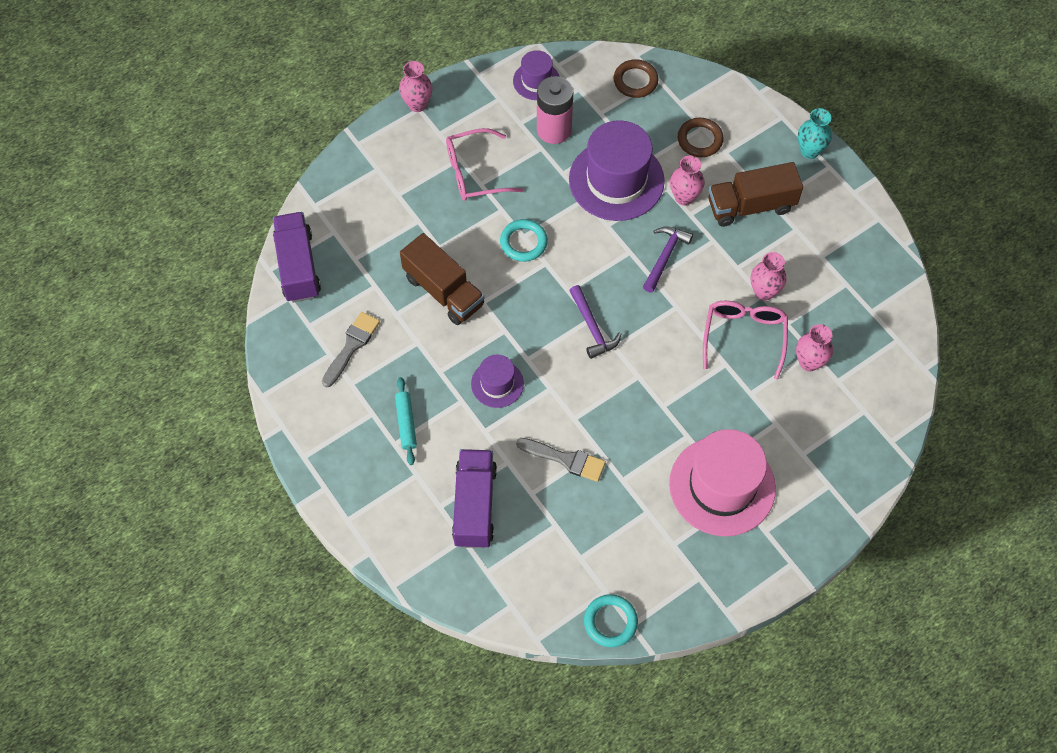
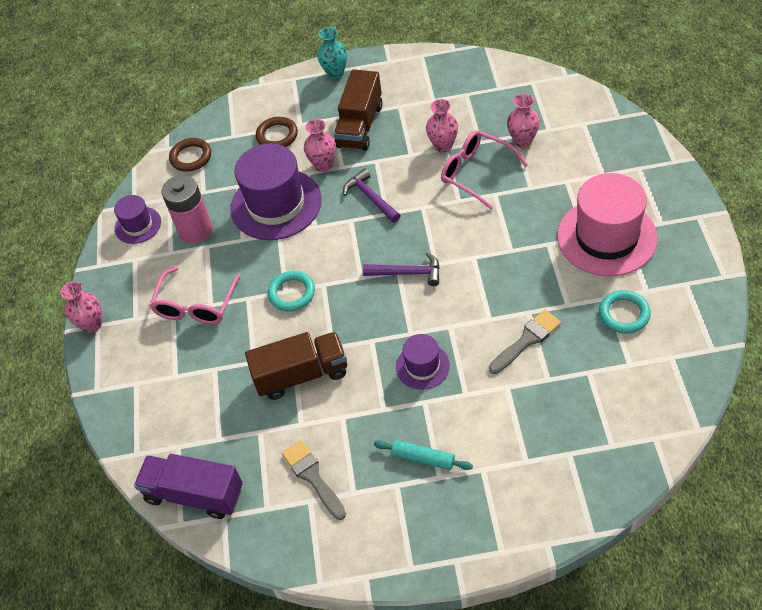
camera: 55 degrees left, 10 degrees down
purple truck [452,449,497,548] -> none
turquoise ring [584,594,638,647] -> turquoise ring moved to [599,290,651,334]

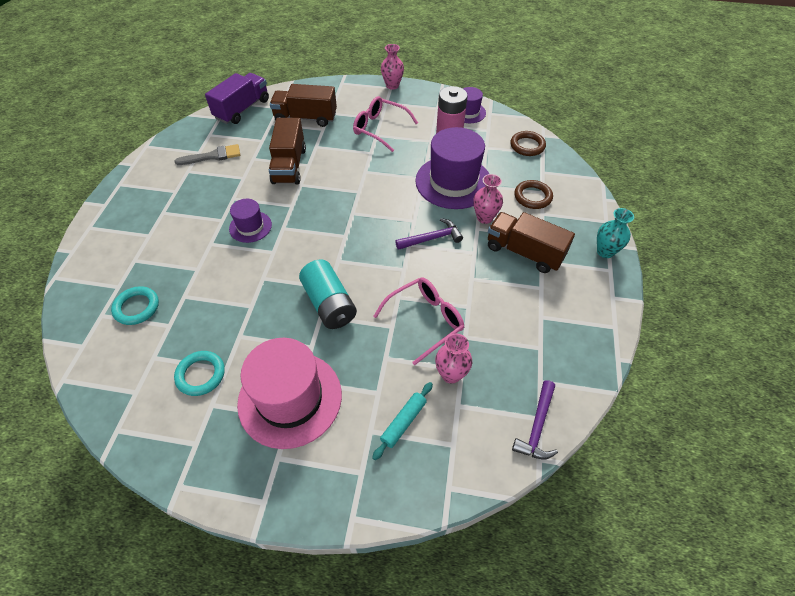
camera: 100 degrees right, 0 degrees up
turquoise ring [268,271,315,312] -> turquoise ring moved to [111,286,159,325]
purple hammer [363,252,440,286] -> purple hammer moved to [512,380,558,459]
turquoise rolling pin [374,440,473,470] -> turquoise rolling pin moved to [372,382,433,460]
pink vase [426,99,458,153] -> none
grey brush [489,309,561,374] -> none
none -> brown truck [270,84,337,127]
none -> turquoise battery [299,260,357,329]

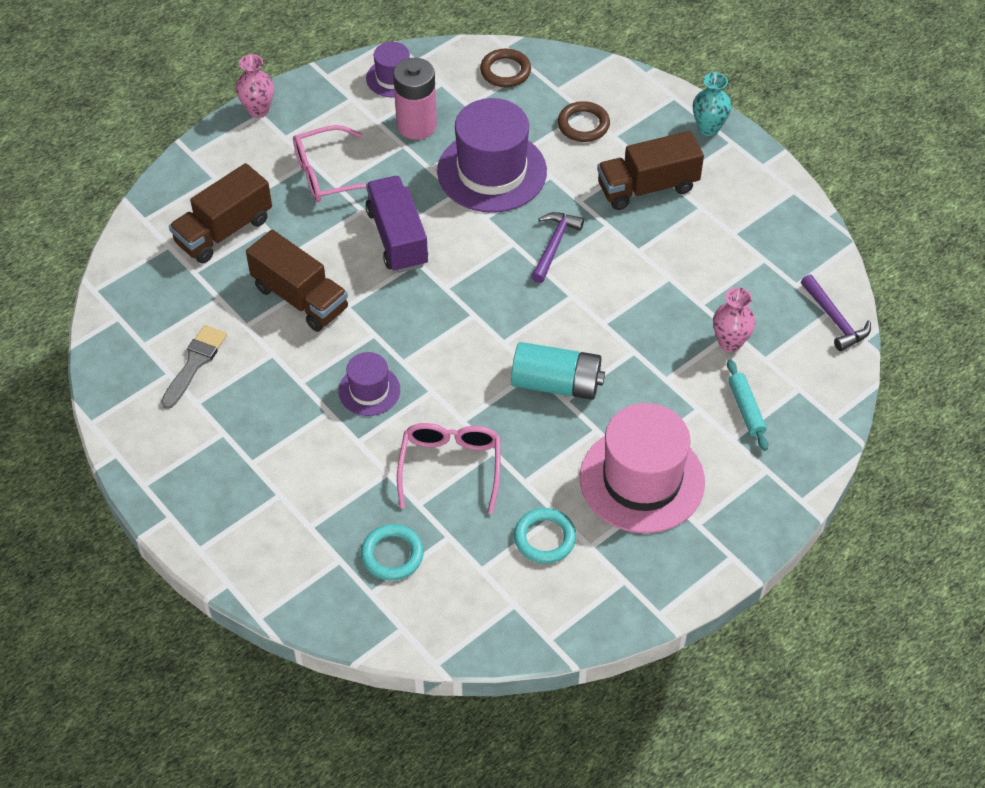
camera: 50 degrees left, 0 degrees up
purple truck [205,73,269,124] -> purple truck moved to [365,176,428,273]
pink glasses [373,277,464,365] -> pink glasses moved to [397,423,501,514]
pink vase [473,174,503,224] -> none

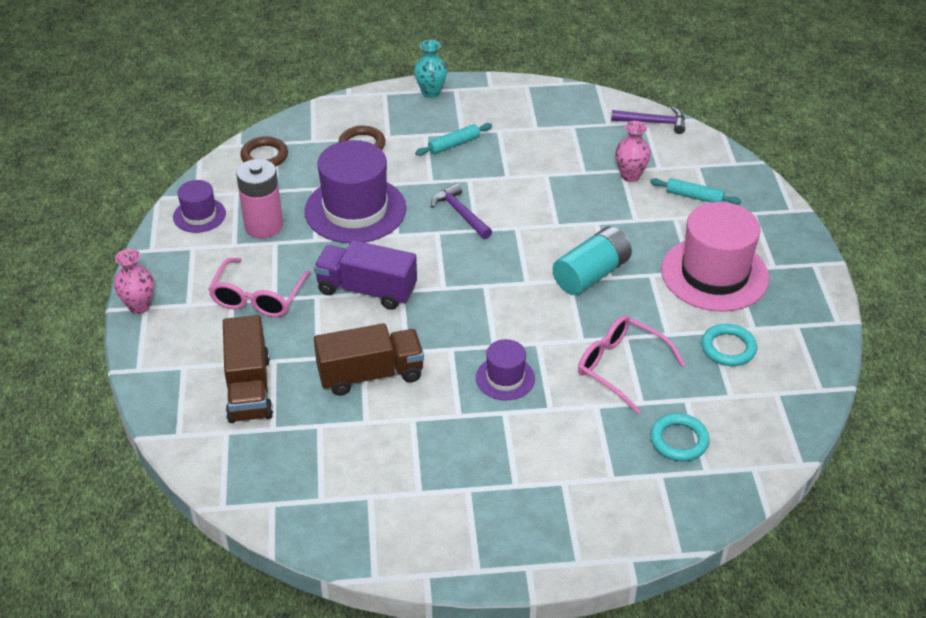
camera: 55 degrees left, 10 degrees down
grey brush [161,325,227,409] -> none
brown truck [597,131,704,210] -> turquoise rolling pin [415,123,492,156]

